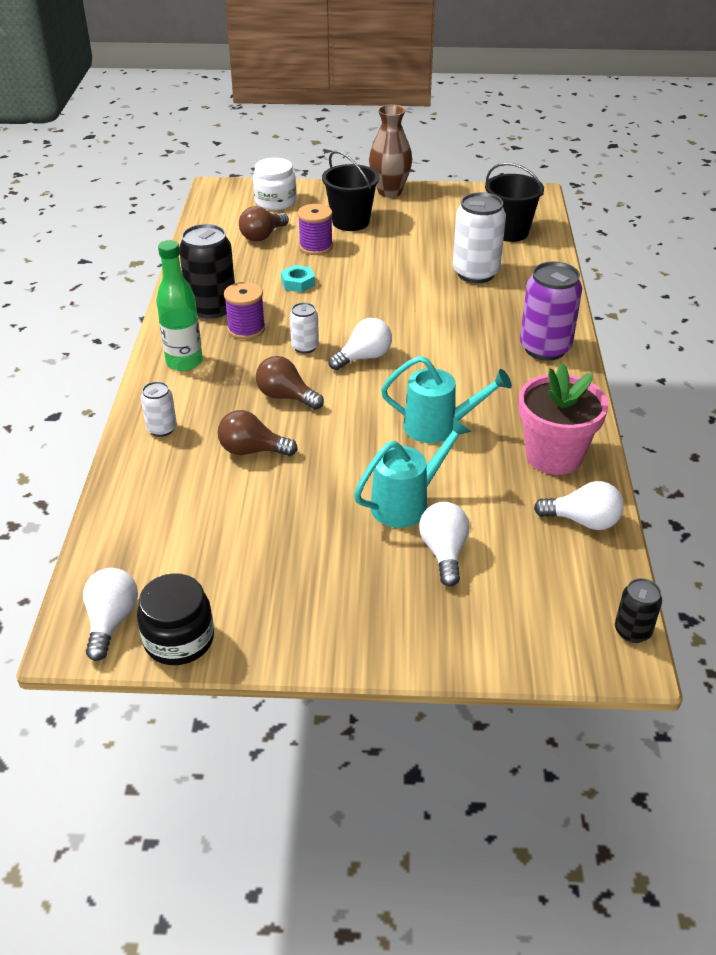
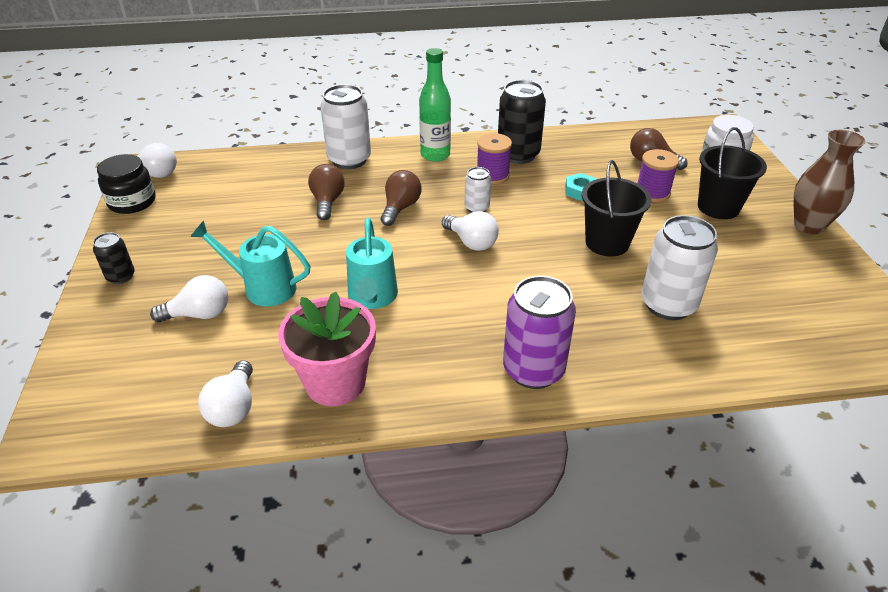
camera: 80 degrees right, 0 degrees up
white can [141,381,177,437] -> white can [320,84,371,169], size x1.90
turquoise watering can [354,417,471,528] -> turquoise watering can turned 150 degrees clockwise [190,221,310,307]
black bucket [485,162,544,242] -> black bucket moved to [582,160,652,256]
black can [615,578,662,643] -> black can moved to [93,232,135,284]

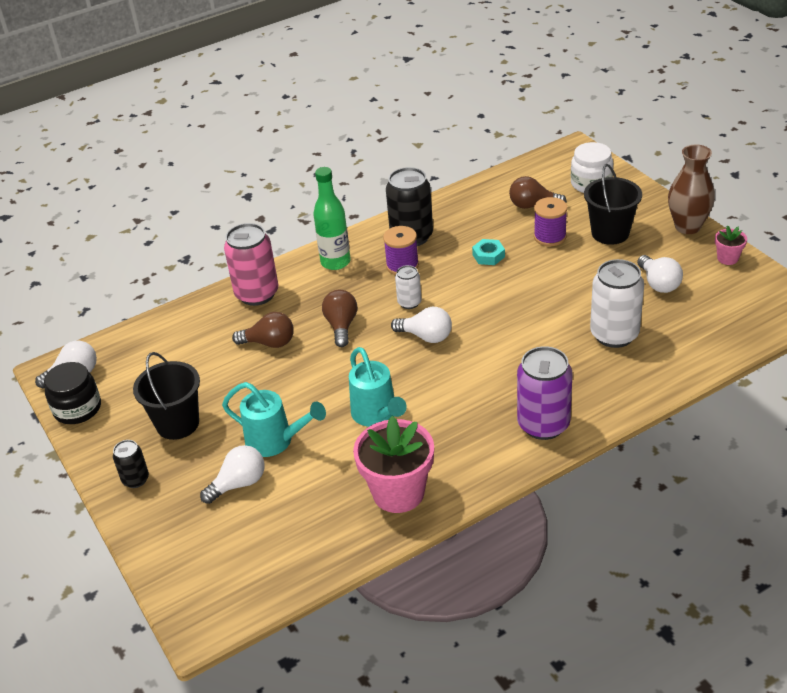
camera: 20 degrees left, 0 degrees up
turquoise watering can [190,221,310,307] -> turquoise watering can turned 150 degrees counterclockwise [222,382,326,457]
white light bulb [198,360,253,427] -> white light bulb moved to [637,255,683,293]
brown light bulb [308,164,345,220] -> brown light bulb turned 120 degrees clockwise [232,312,294,348]
white can [320,84,371,169] -> pink can [224,223,278,306]
black bucket [582,160,652,256] -> black bucket moved to [133,352,200,440]
none -> pink flower pot [715,225,747,265]

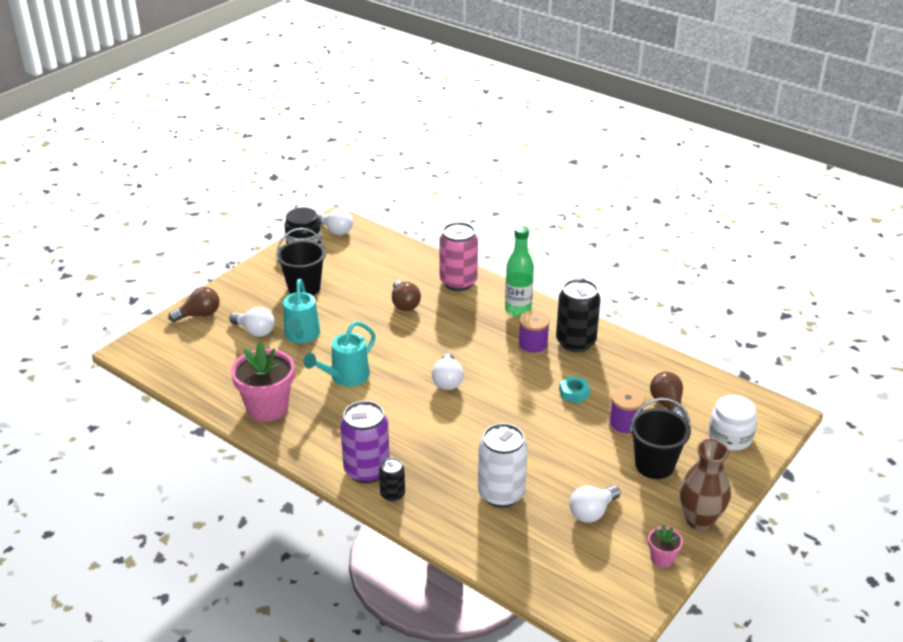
camera: 65 degrees right, 5 degrees down
black can [113,440,149,488] -> black can moved to [379,458,405,502]
brown light bulb [322,290,357,347] -> brown light bulb moved to [168,287,220,322]
white can [395,265,422,309] -> none

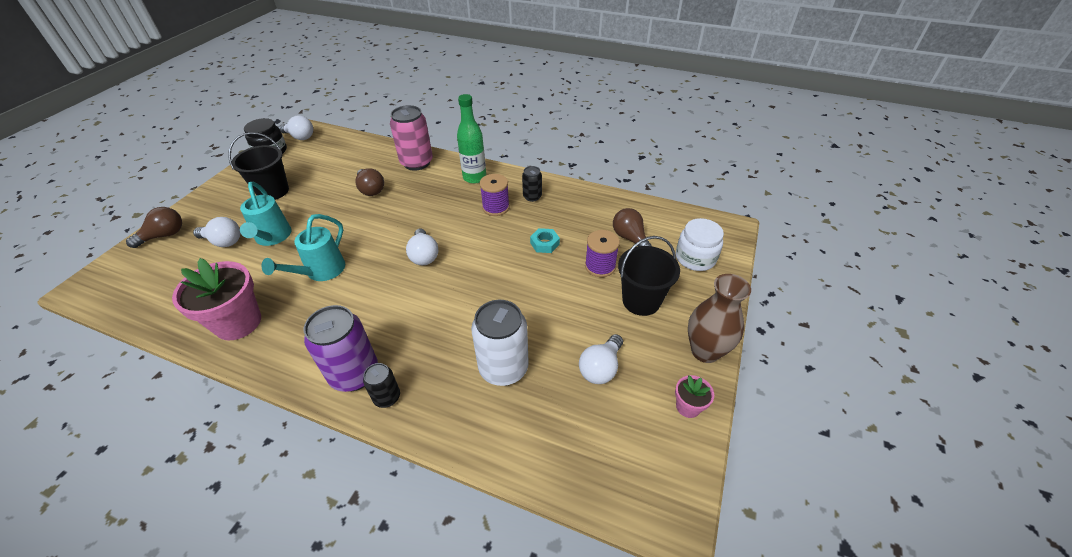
camera: 15 degrees left, 10 degrees up
black can [556,279,601,352] -> black can [522,166,542,202], size x0.53

